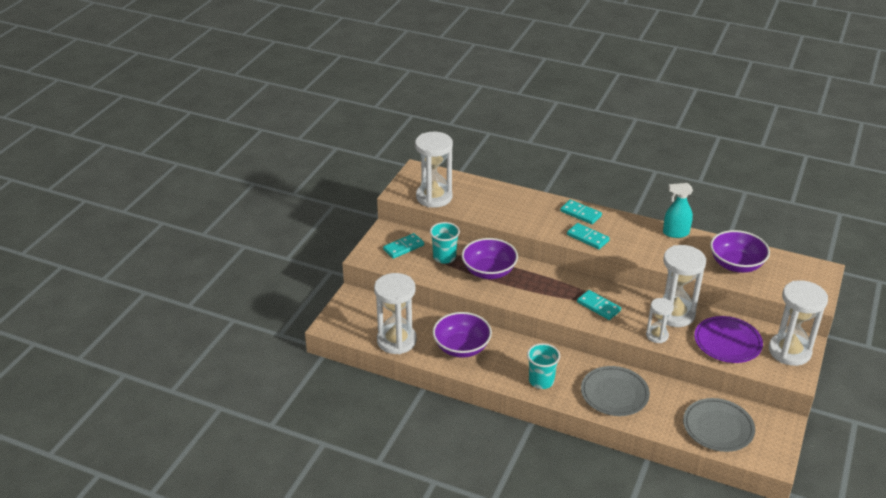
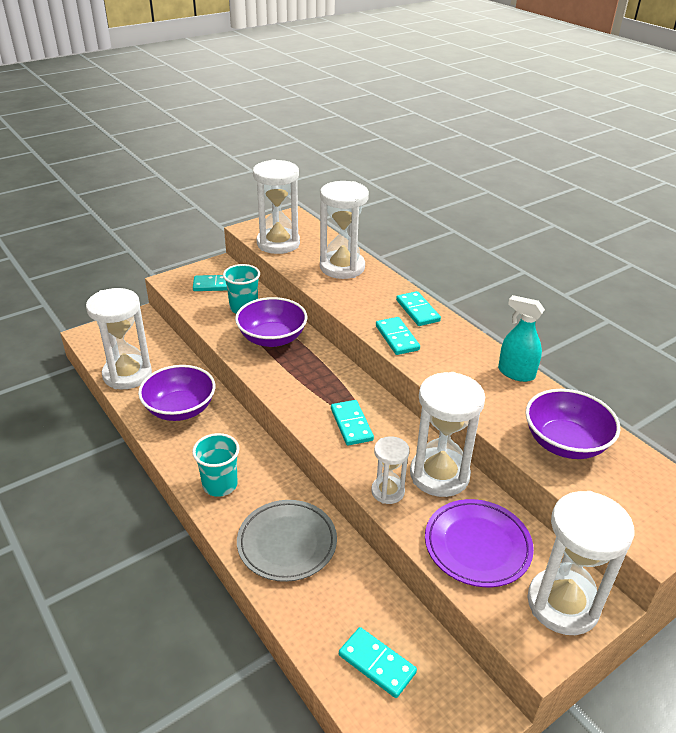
camera: 30 degrees right, 0 degrees up
grey plate [683,398,755,452] -> turquoise domino [339,627,417,698]
none -> white hourglass [320,181,369,279]

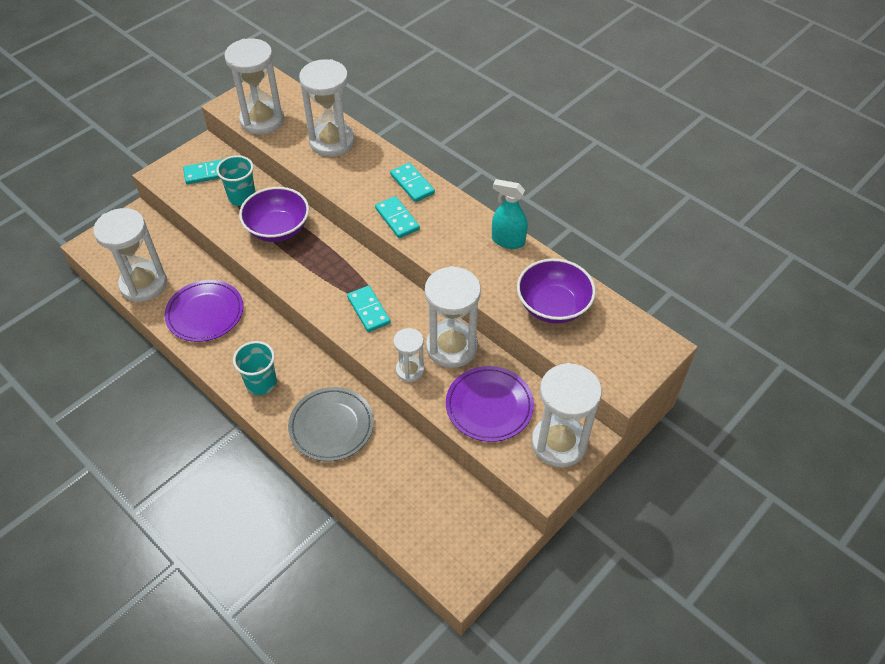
camera: 10 degrees left, 15 degrees up
purple bowl [138,365,215,421] -> purple plate [164,280,243,342]
turquoise domino [339,627,417,698] -> none

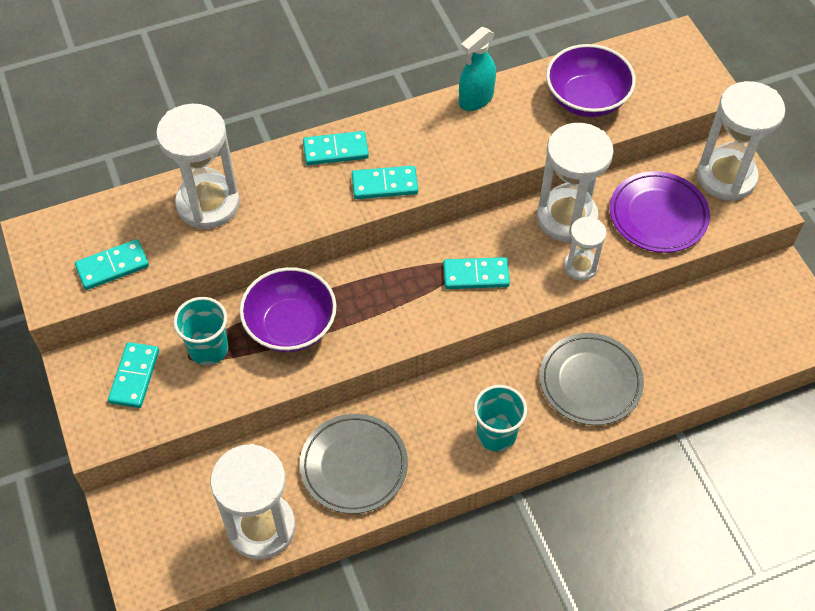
camera: 65 degrees left, 5 degrees up
purple plate [164,280,243,342] -> grey plate [300,414,408,514]
white hourglass [224,38,284,134] -> turquoise domino [75,239,149,290]

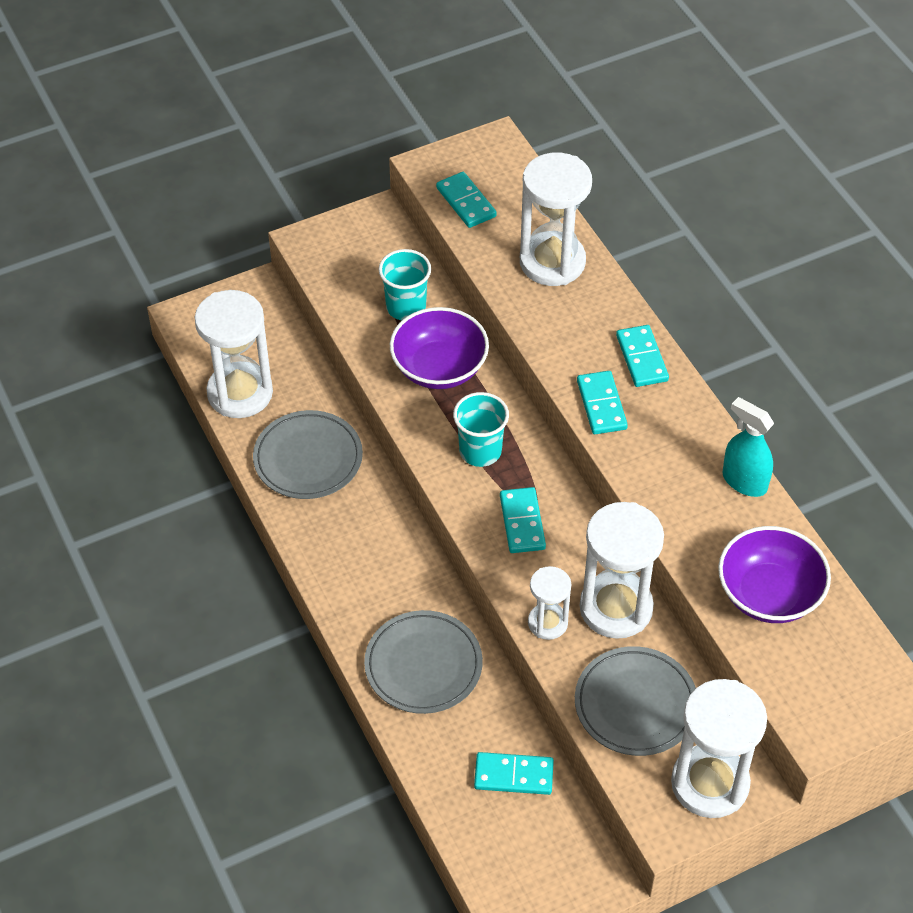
camera: 85 degrees right, 5 degrees down
turquoise domino [108,342,159,408] -> turquoise domino moved to [474,752,554,795]
turquoise cup [474,385,527,452] -> turquoise cup moved to [453,392,509,467]
purple plate [610,171,710,253] -> grey plate [575,646,696,756]

